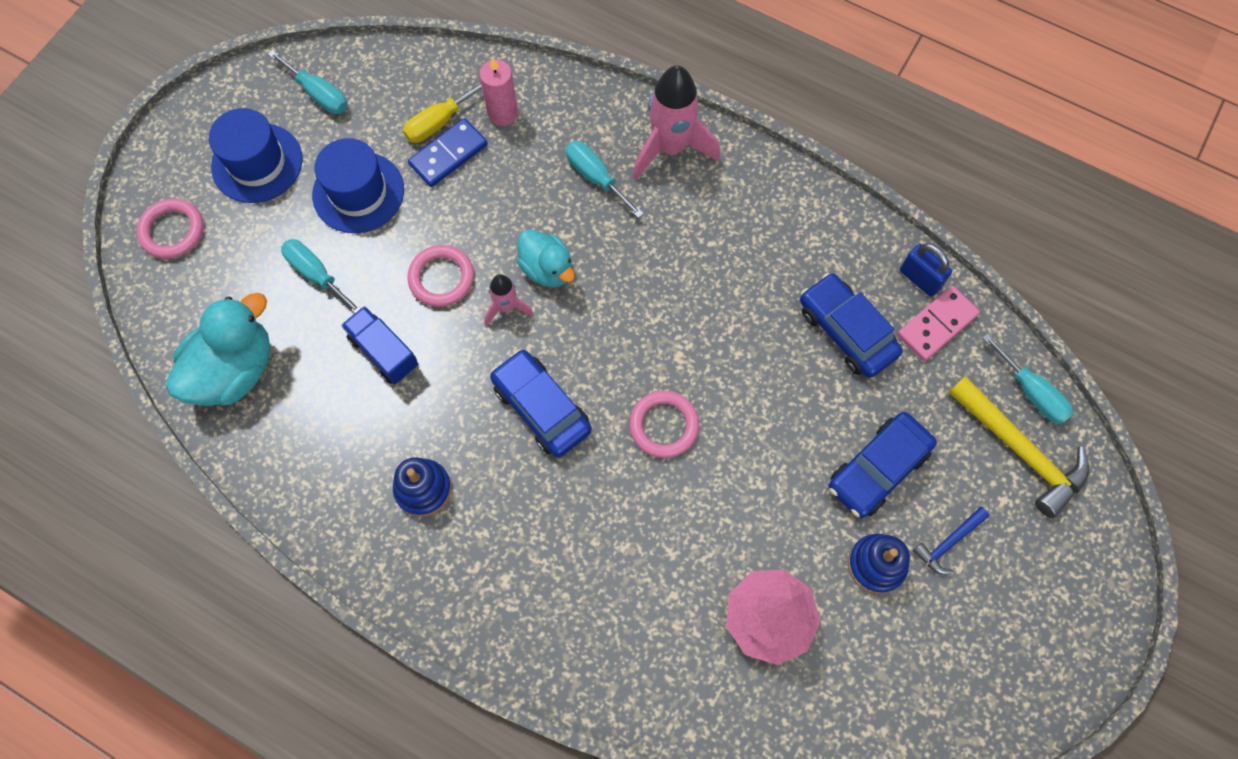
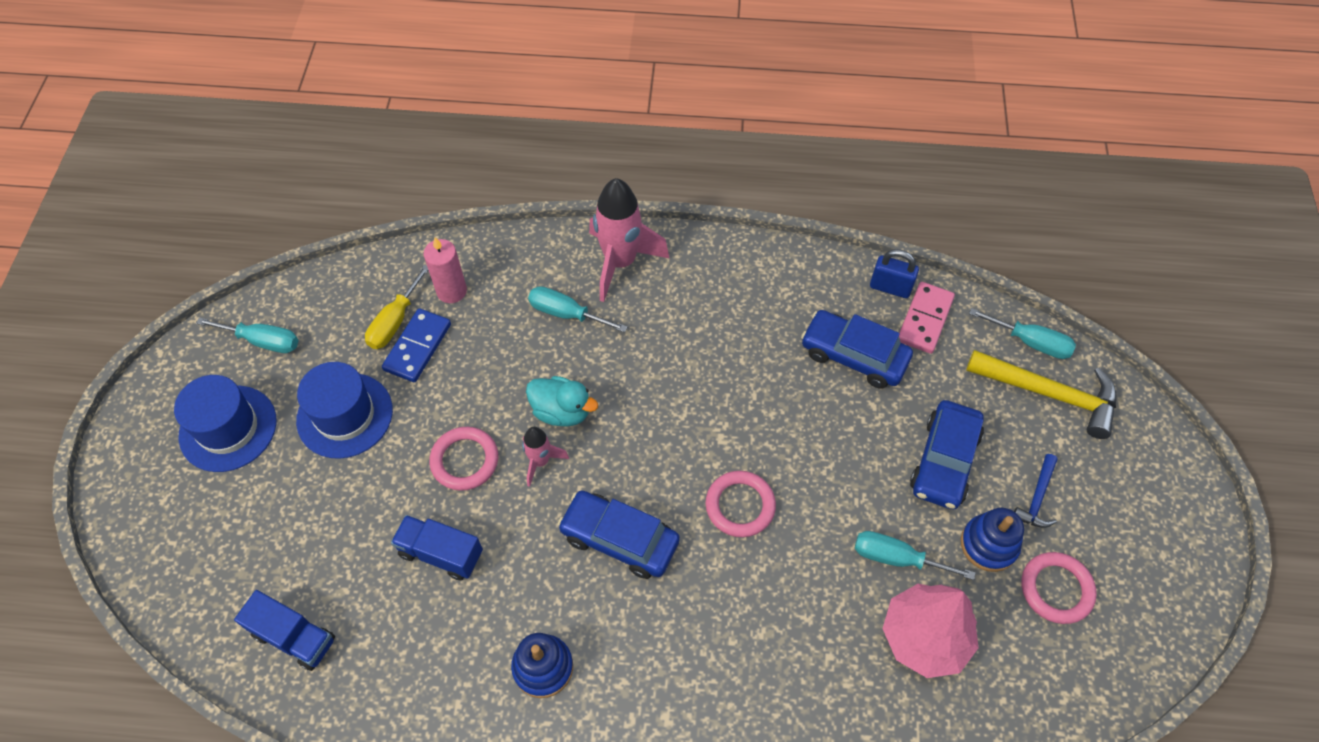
camera: 25 degrees left, 10 degrees down
pink ring [137,199,204,259] -> pink ring moved to [1021,552,1097,624]
turquoise duck [166,293,270,406] -> blue truck [234,590,335,671]
turquoise screwdriver [281,239,361,313] -> turquoise screwdriver moved to [855,531,975,580]

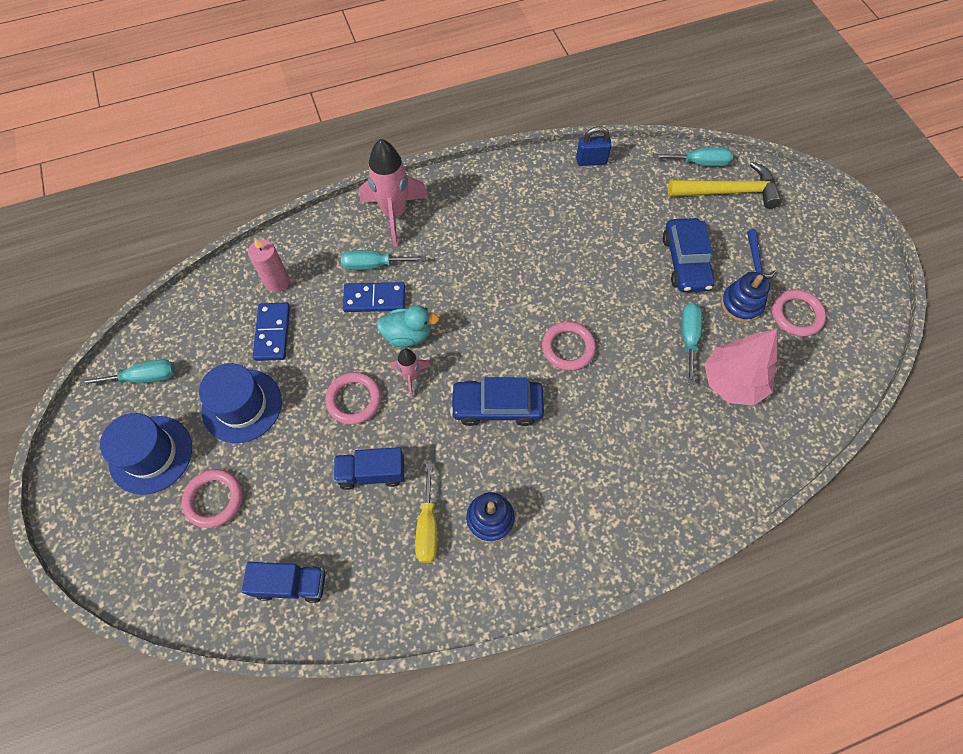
camera: 25 degrees left, 5 degrees up
yellow screwdriver [365,264,428,349] -> yellow screwdriver moved to [415,463,437,563]
blue car [801,310,913,389] -> none
turquoise screwdriver [855,531,975,580] -> turquoise screwdriver turned 105 degrees clockwise [681,303,702,385]
pink domino [899,282,955,354] -> none
none -> pink ring [182,469,243,528]
none -> blue domino [343,282,405,312]

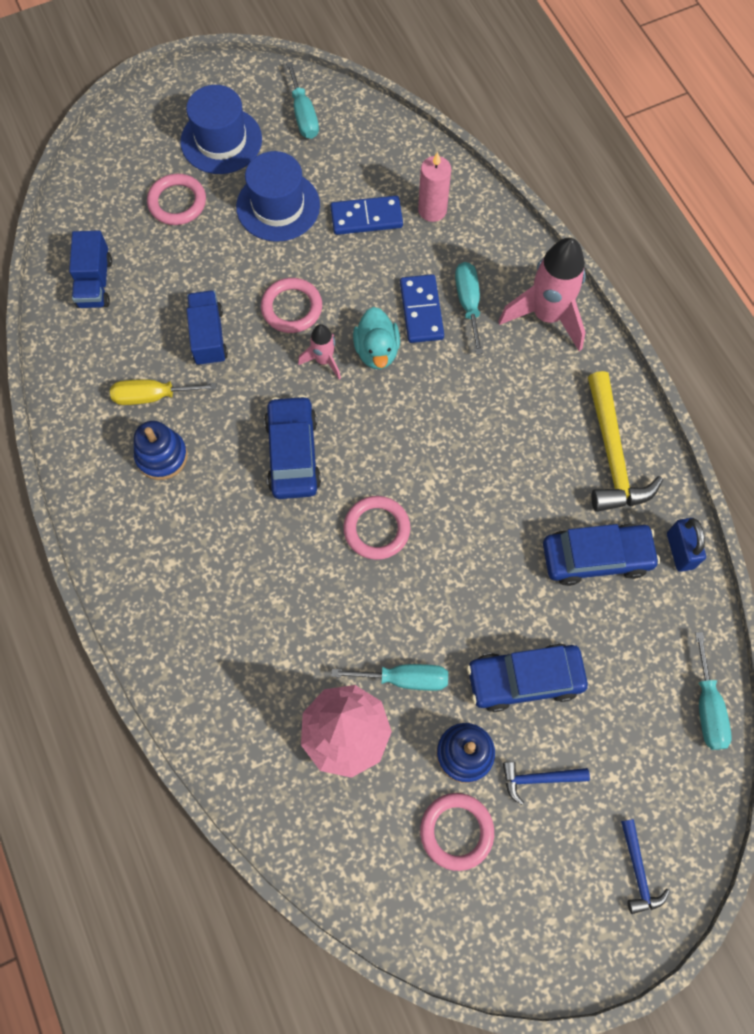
camera: 85 degrees right, 5 degrees up
yellow hammer [668,162,782,209] -> yellow hammer moved to [588,371,663,512]
none -> blue car [543,524,660,586]
none -> blue hammer [621,819,670,914]

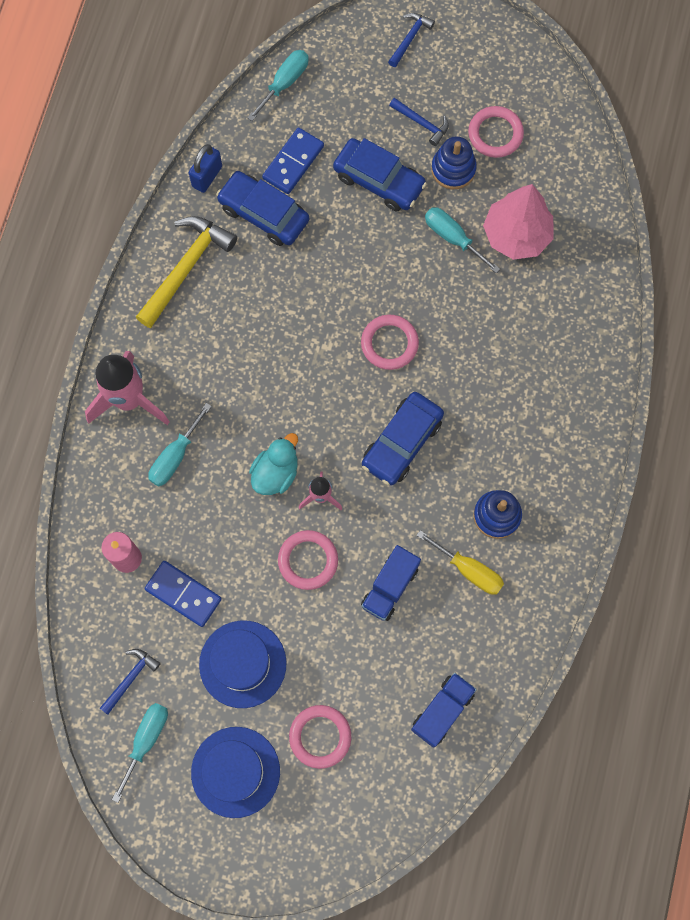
camera: 140 degrees left, 5 degrees up
blue domino [400,274,444,343] -> blue domino moved to [262,128,324,194]
none -> blue hammer [100,649,161,715]

